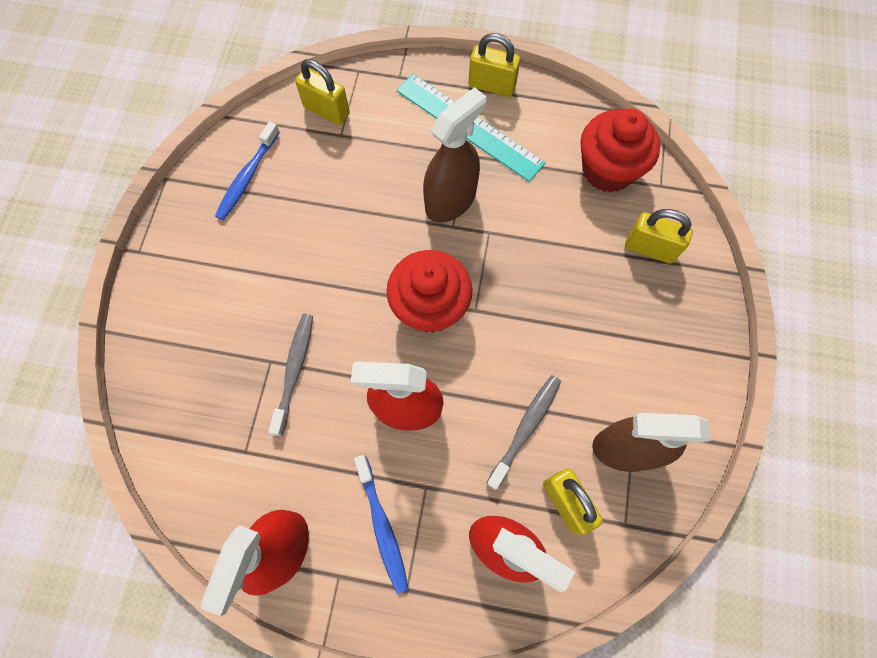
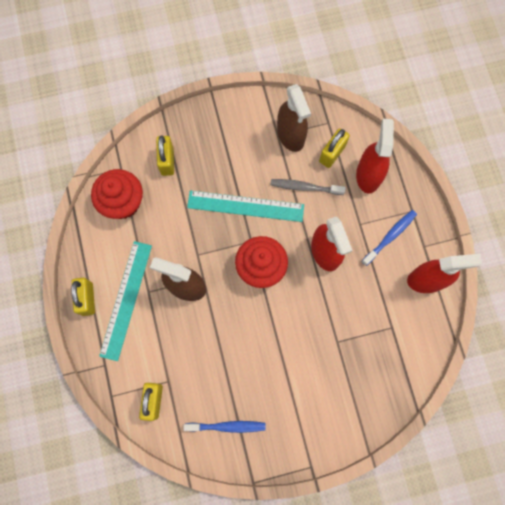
camera: 115 degrees left, 5 degrees up
grey toothbrush [268,314,313,436] -> none
none -> turquoise ruler [187,191,304,222]

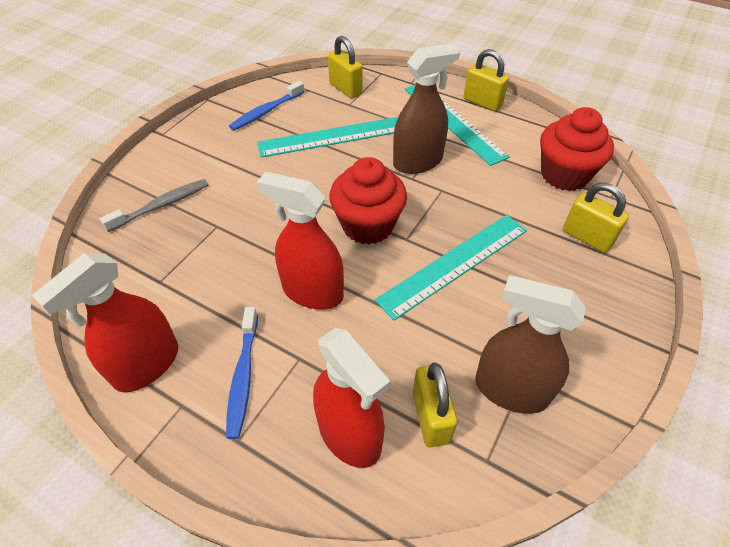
camera: 135 degrees right, 25 degrees down
grey toothbrush [270,179,346,195] -> grey toothbrush moved to [100,179,209,232]
none -> turquoise ruler [257,117,398,158]

